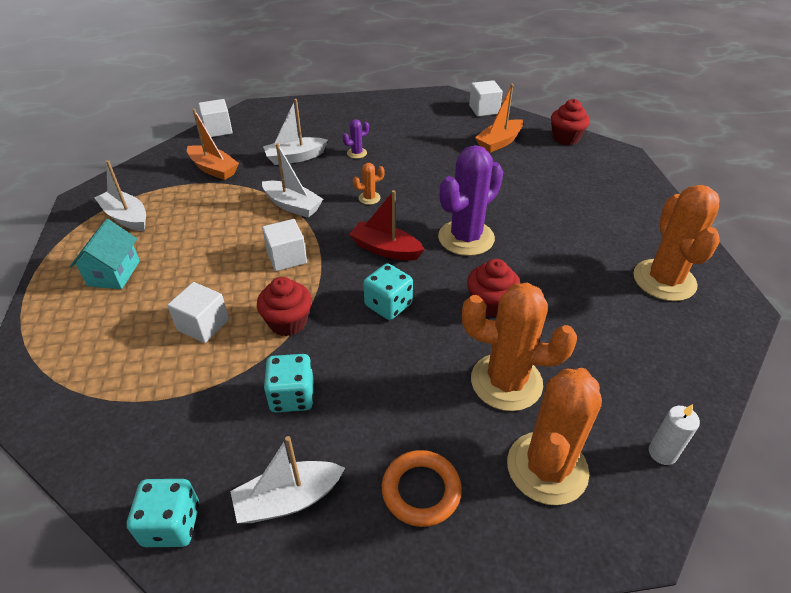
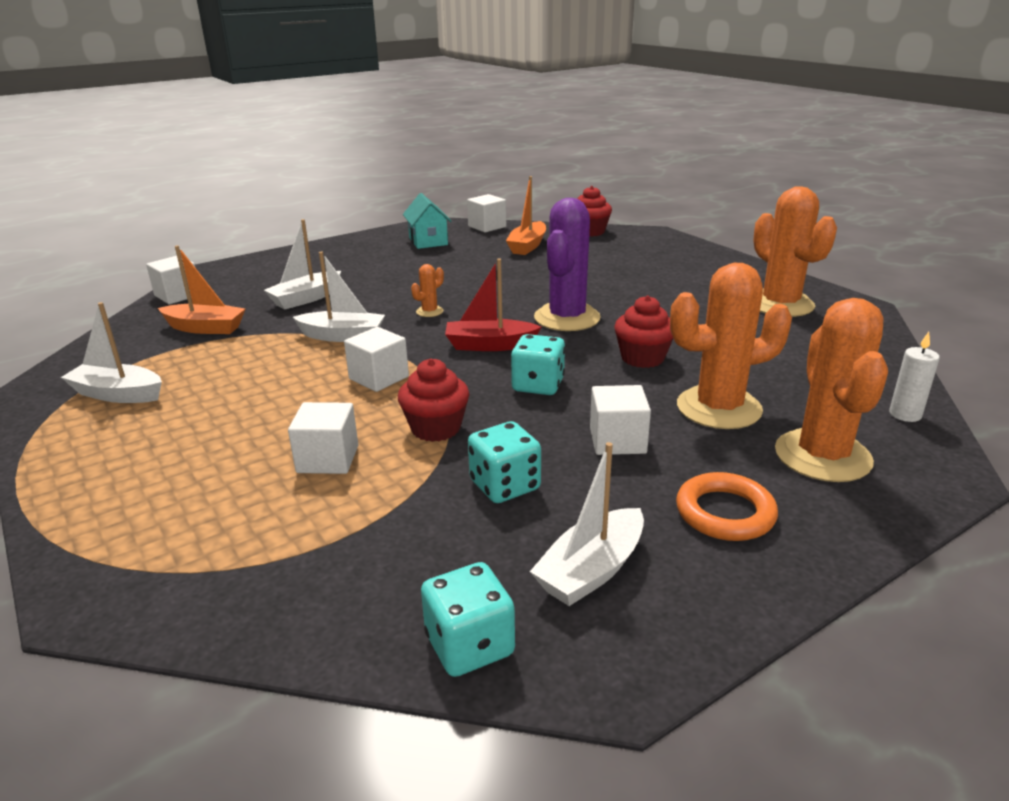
camera: 25 degrees left, 15 degrees down
turquoise house [70,219,140,289] -> turquoise house moved to [403,193,452,249]
purple cactus [343,119,369,159] -> none
none -> white cube [590,385,651,455]

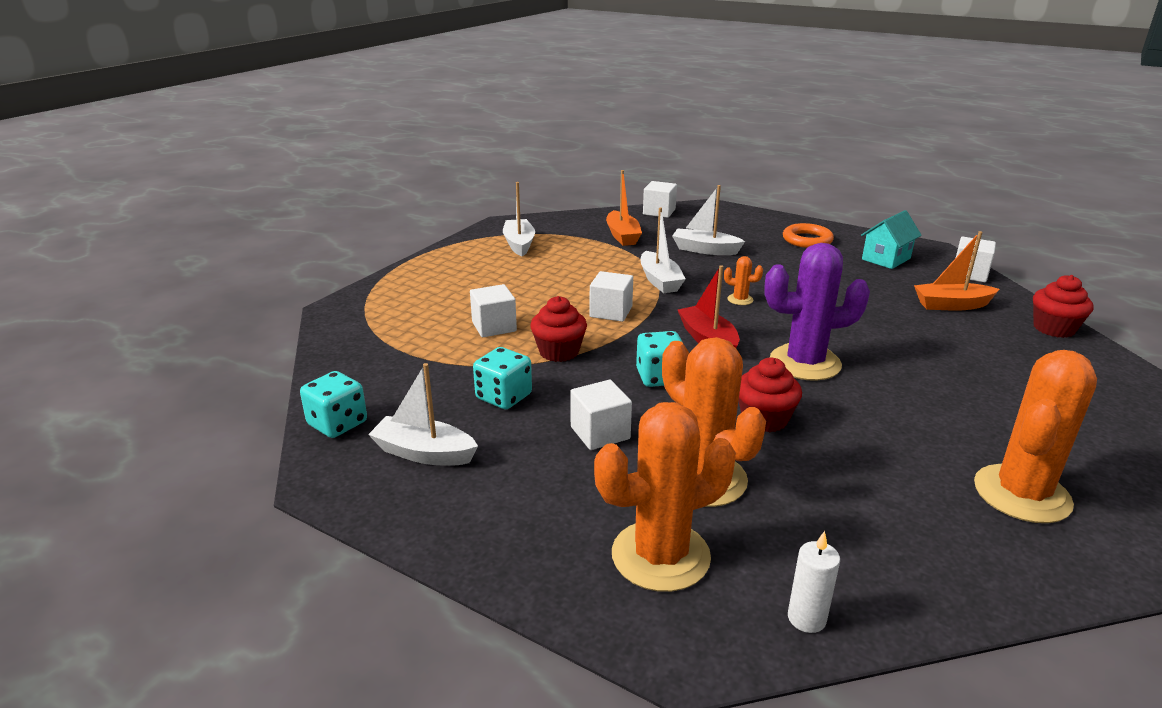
camera: 65 degrees right, 0 degrees up
orange ring [676,472,778,541] -> orange ring moved to [783,223,834,248]

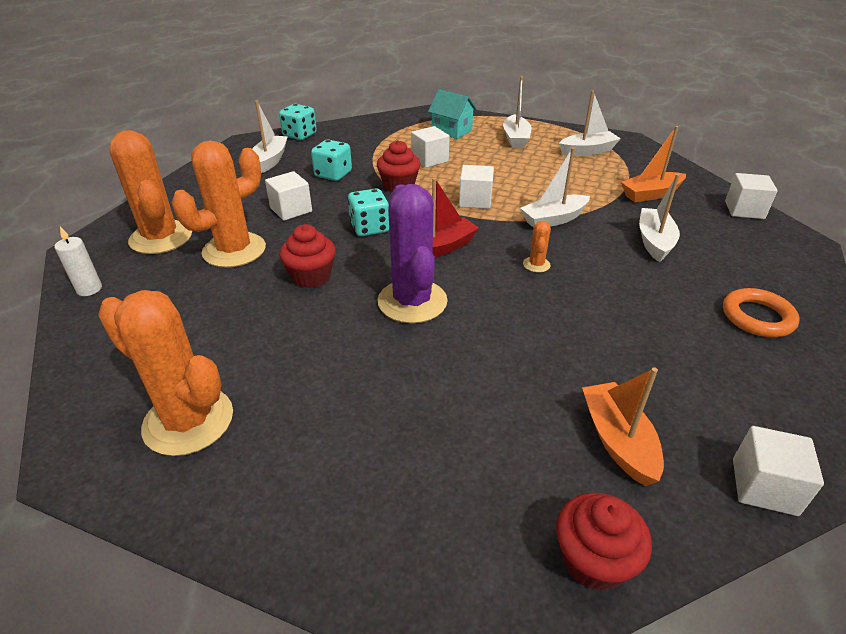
camera: 80 degrees right, 10 degrees up
turquoise house [861,210,922,269] -> turquoise house moved to [428,89,477,139]
none -> white boat [503,77,532,148]

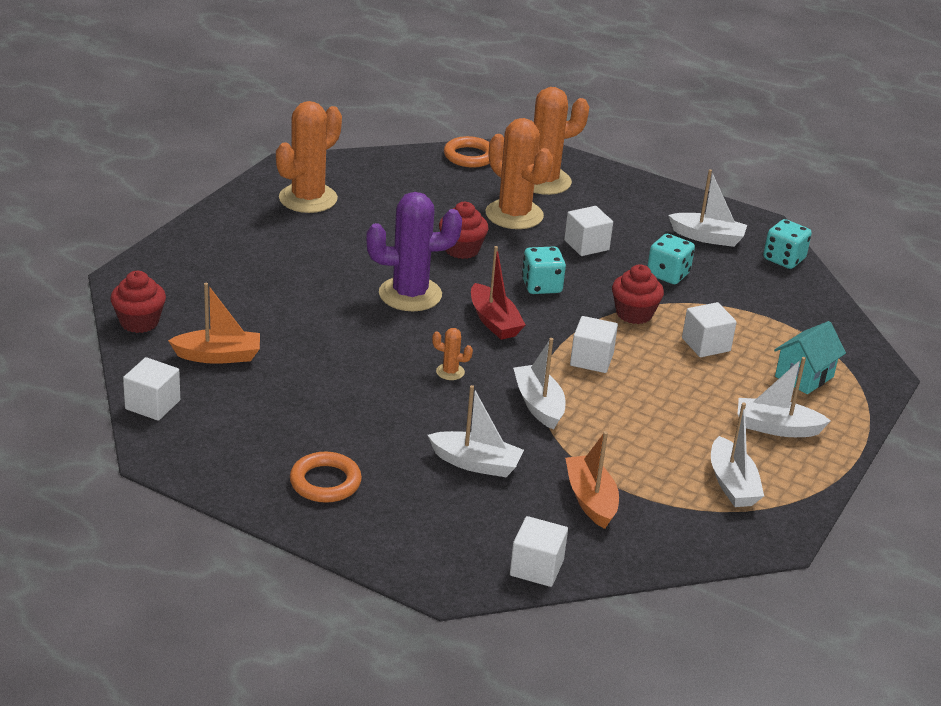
camera: 95 degrees right, 5 degrees down
white candle [55,226,102,296] -> orange ring [444,136,490,168]

